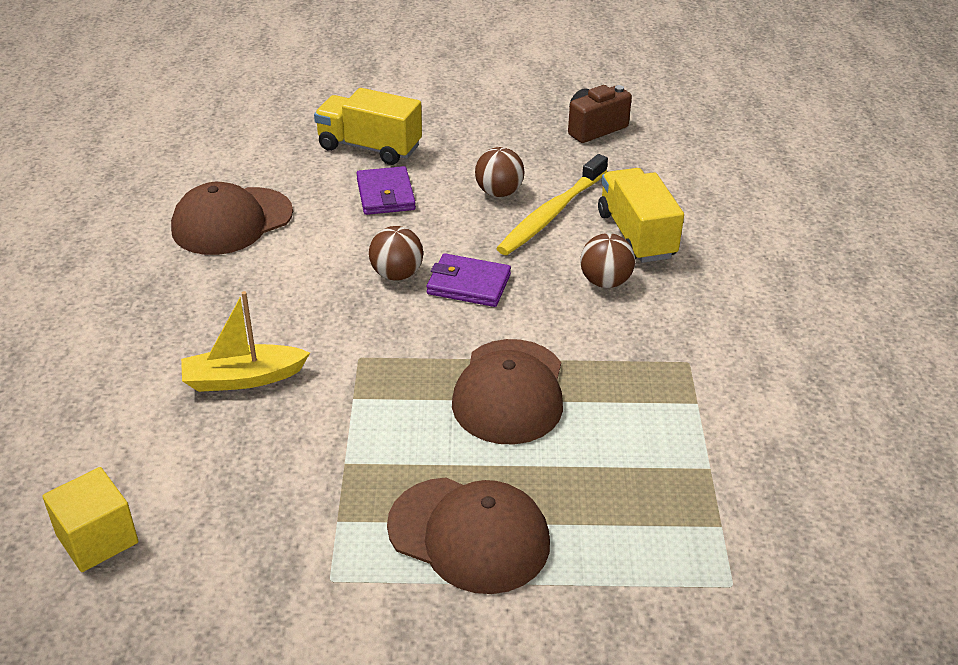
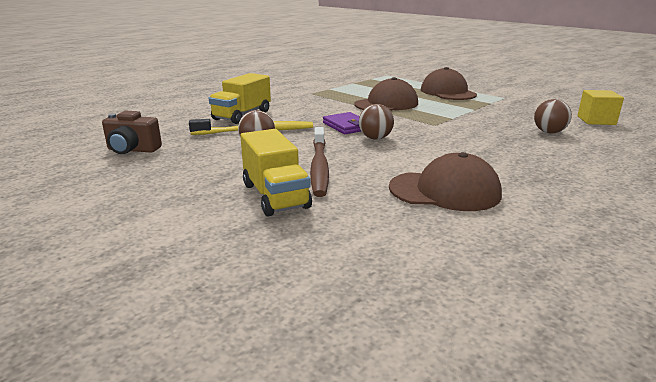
camera: 135 degrees left, 15 degrees down
yellow boat [181,291,310,392] -> none
purple wallet [356,166,416,215] -> brown toothbrush [310,127,329,197]
brown ball [580,233,635,288] -> brown ball moved to [534,99,572,133]

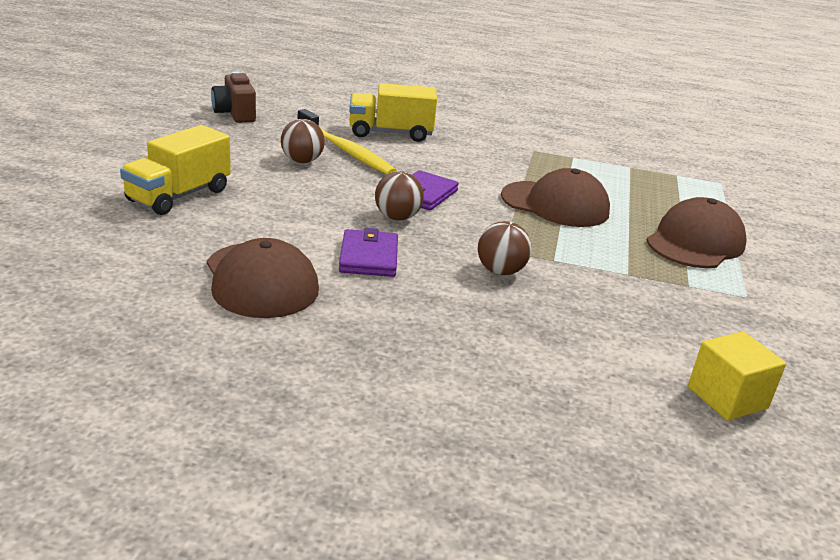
camera: 55 degrees right, 5 degrees up
brown toothbrush [310,127,329,197] -> none
brown ball [534,99,572,133] -> brown ball moved to [478,221,532,275]
none -> purple wallet [339,228,398,277]

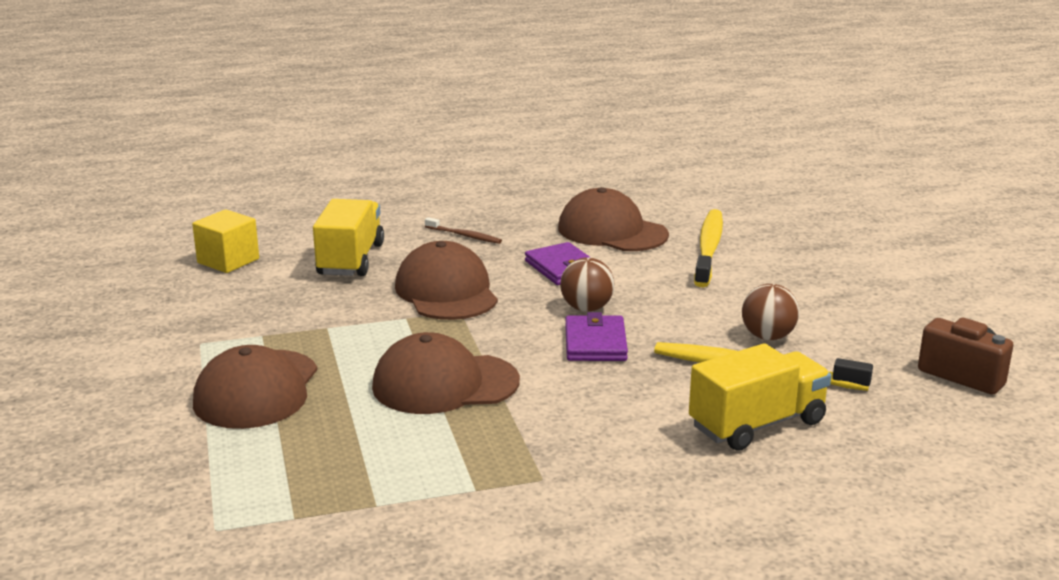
camera: 155 degrees right, 5 degrees down
yellow truck [120,125,231,215] -> yellow truck moved to [313,199,384,276]
brown ball [478,221,532,275] -> brown cap [395,241,498,320]
none -> brown toothbrush [425,217,502,244]
none -> yellow toothbrush [694,209,723,287]

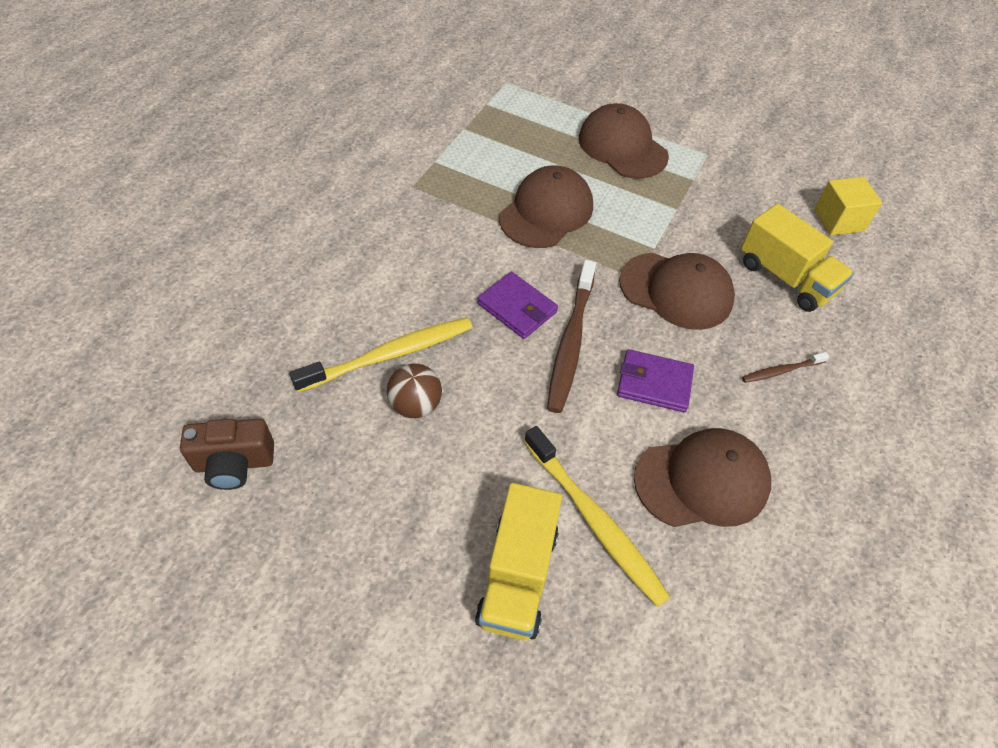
camera: 130 degrees right, 30 degrees up
brown ball [560,257,615,312] -> brown toothbrush [547,260,596,413]
yellow truck [689,343,831,451] -> yellow truck moved to [475,483,562,640]

